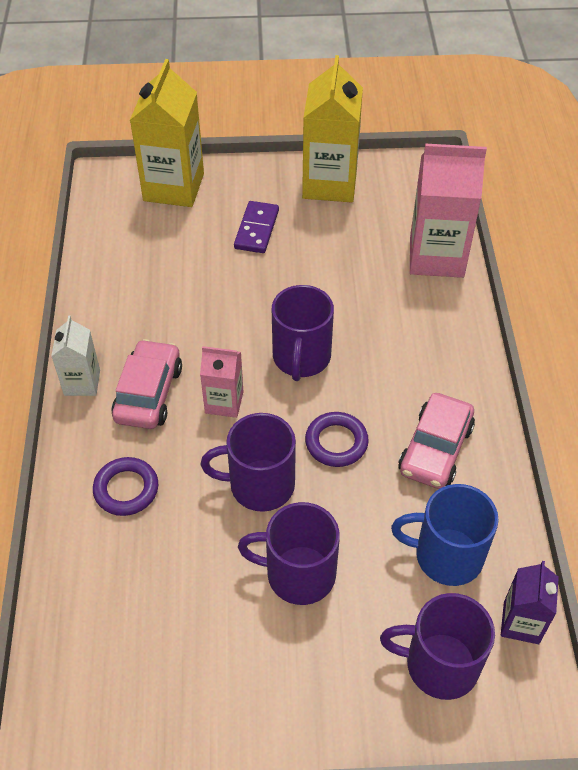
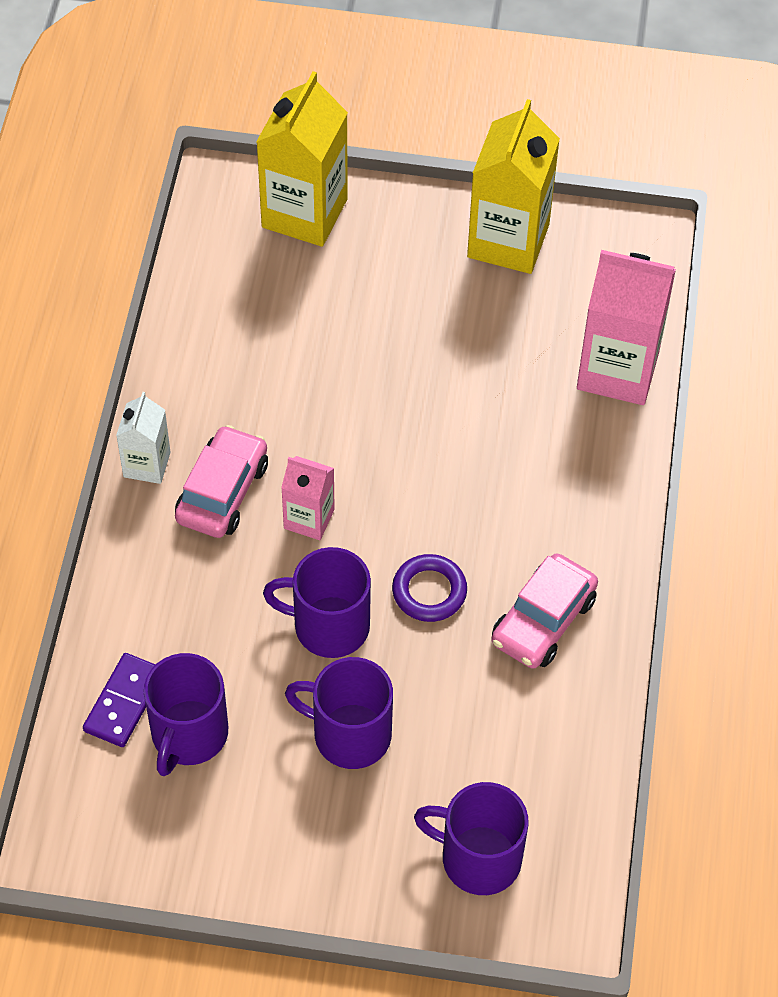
camera: 10 degrees right, 5 degrees up
purple ring [93,457,158,516] -> none
purple domino [234,201,279,253] -> purple domino moved to [83,653,156,747]
purple mug [272,285,334,381] -> purple mug moved to [144,653,228,776]
blue mug [391,484,499,586] -> none
purple carton [501,561,559,644] -> none

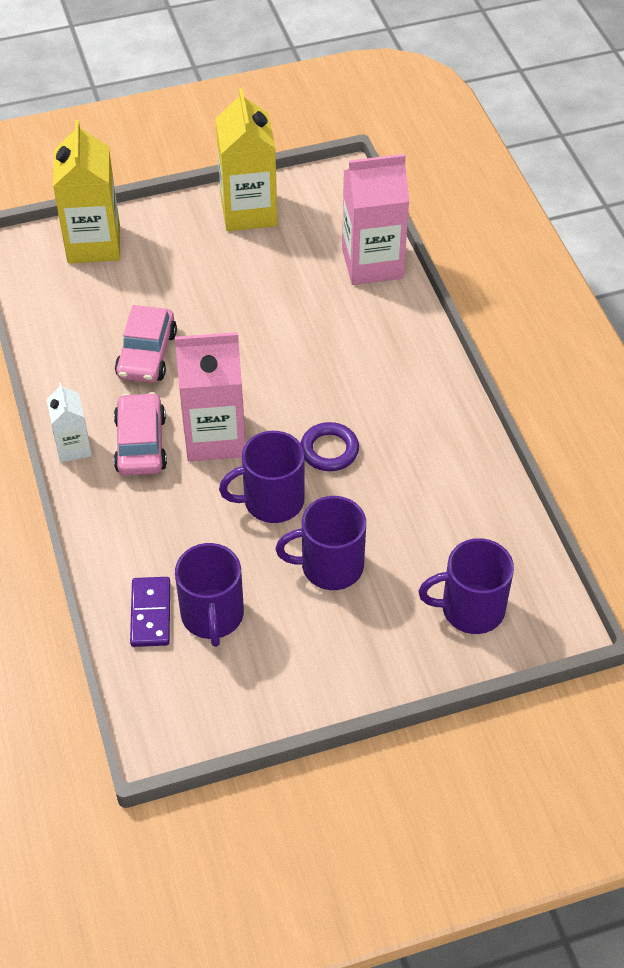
camera: 25 degrees left, 5 degrees down
pink carton [281,456,335,540] -> pink carton [175,332,245,462], size x1.83
pink car [491,553,598,669] -> pink car moved to [115,305,177,383]

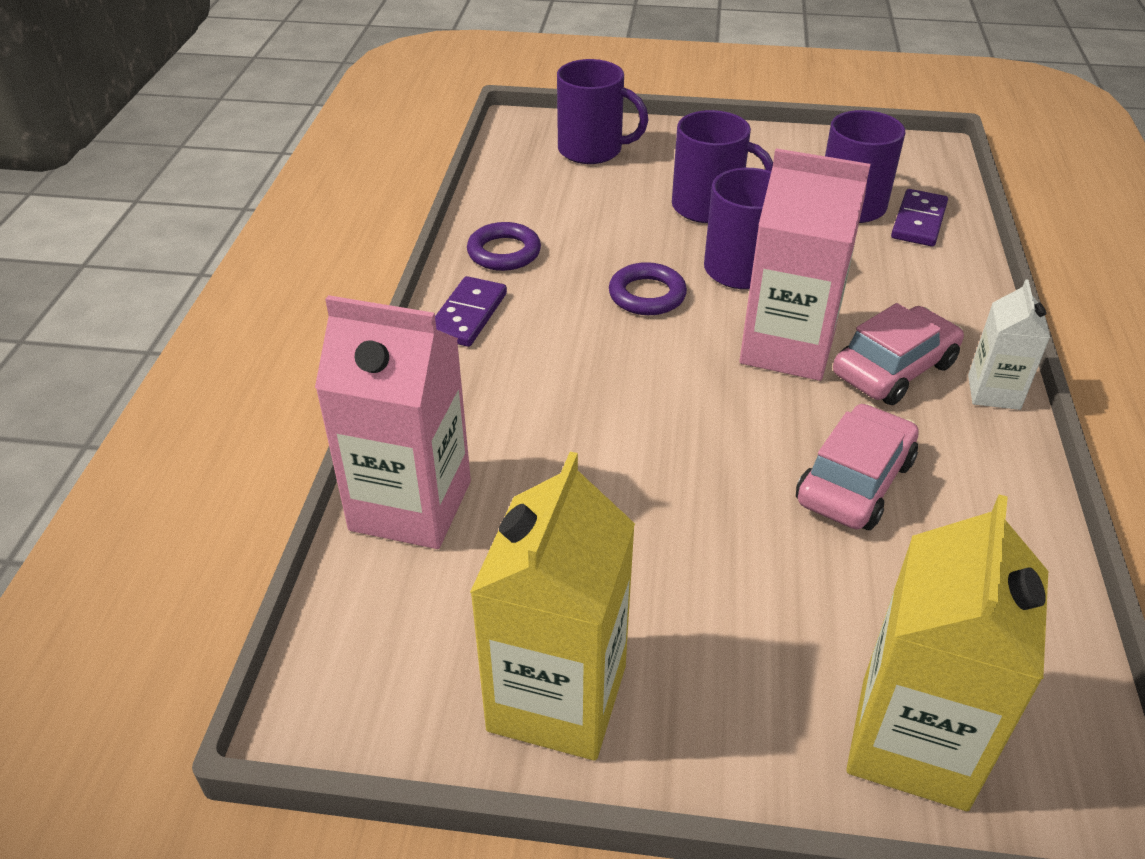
camera: 155 degrees left, 10 degrees down
pink car [114,392,167,476] -> pink car turned 150 degrees counterclockwise [833,303,964,405]
none -> purple domino [435,276,507,347]
none -> purple ring [467,222,541,271]

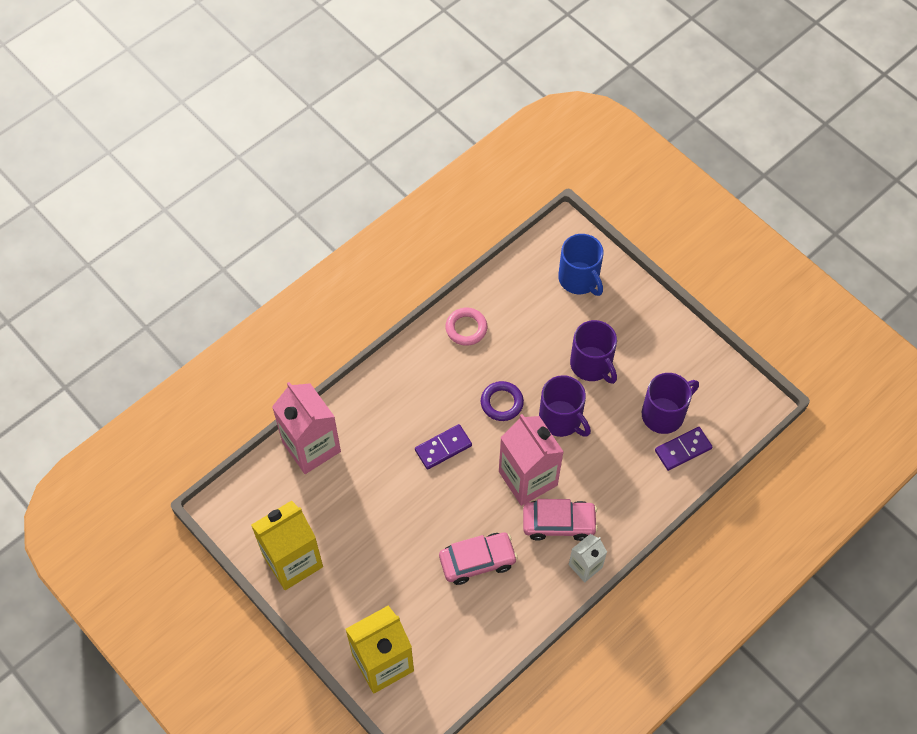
camera: 40 degrees right, 20 degrees up
purple domino [435,276,507,347] -> purple domino moved to [415,424,472,470]
purple ring [467,222,541,271] -> pink ring [446,308,487,346]
purple mug [557,59,648,164] -> blue mug [558,234,604,296]

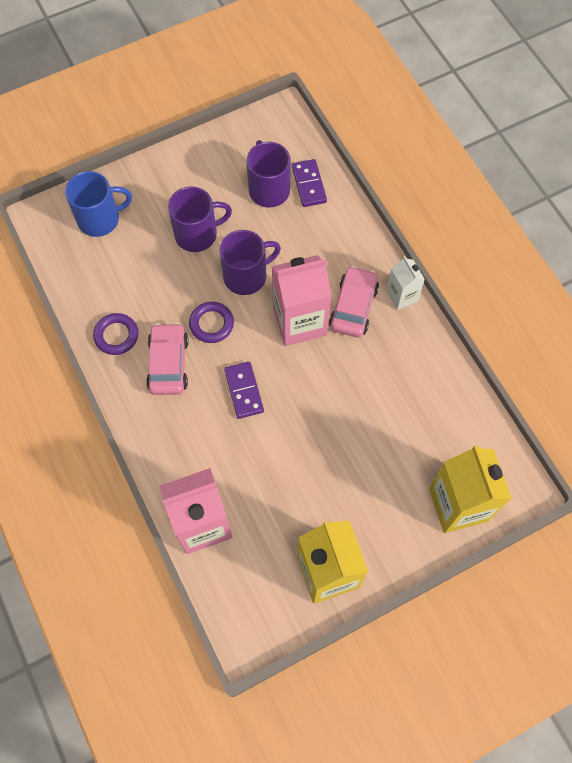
camera: 75 degrees left, 5 degrees up
pink car [439,532,518,585] -> pink car moved to [146,323,189,395]
pink ring [446,308,487,346] -> purple ring [93,313,138,355]

